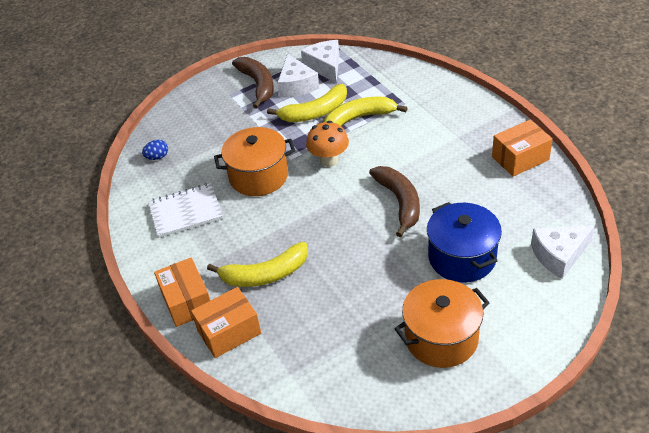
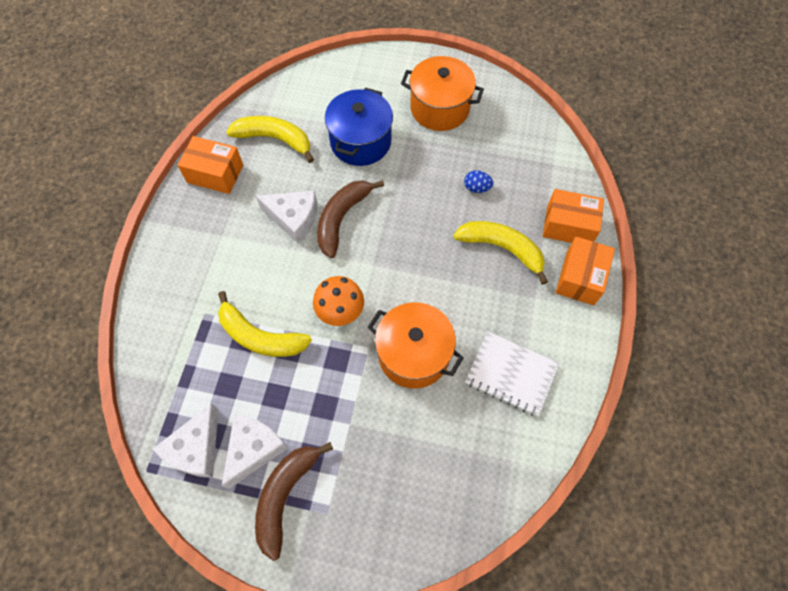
camera: 140 degrees left, 20 degrees up
blue egg [142,140,168,160] -> blue egg moved to [464,170,493,193]
yellow banana [267,84,347,122] -> yellow banana moved to [226,116,314,163]
white cheese [531,225,595,279] -> white cheese moved to [256,190,317,243]

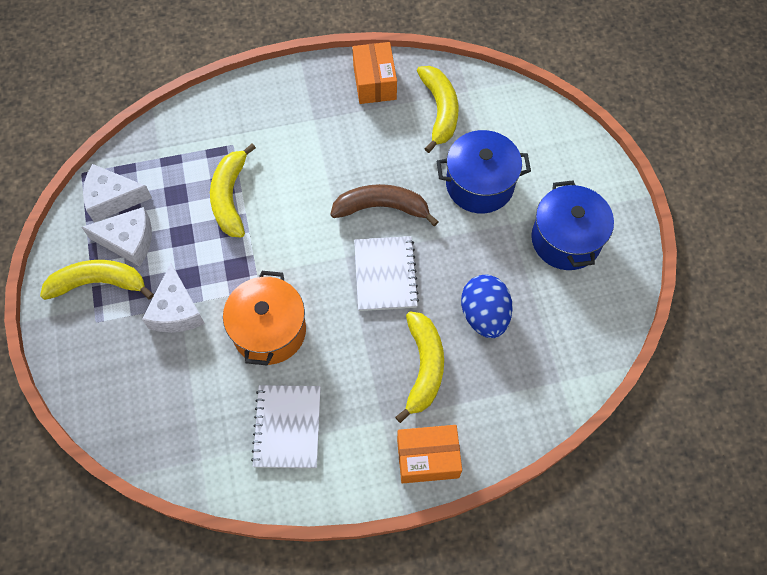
camera: 65 degrees right, 0 degrees up
brown banana [255,442,333,561] -> yellow banana [40,260,154,300]
white cheese [256,190,317,243] -> white cheese moved to [142,263,205,333]
orange mushroom [313,276,364,326] -> none
orange pot [401,56,484,131] -> blue pot [531,181,614,270]
blue egg [464,170,493,193] -> blue egg [461,275,513,338], size x1.97
orange box [543,189,604,243] -> none
none -> white notebook [354,236,419,311]

